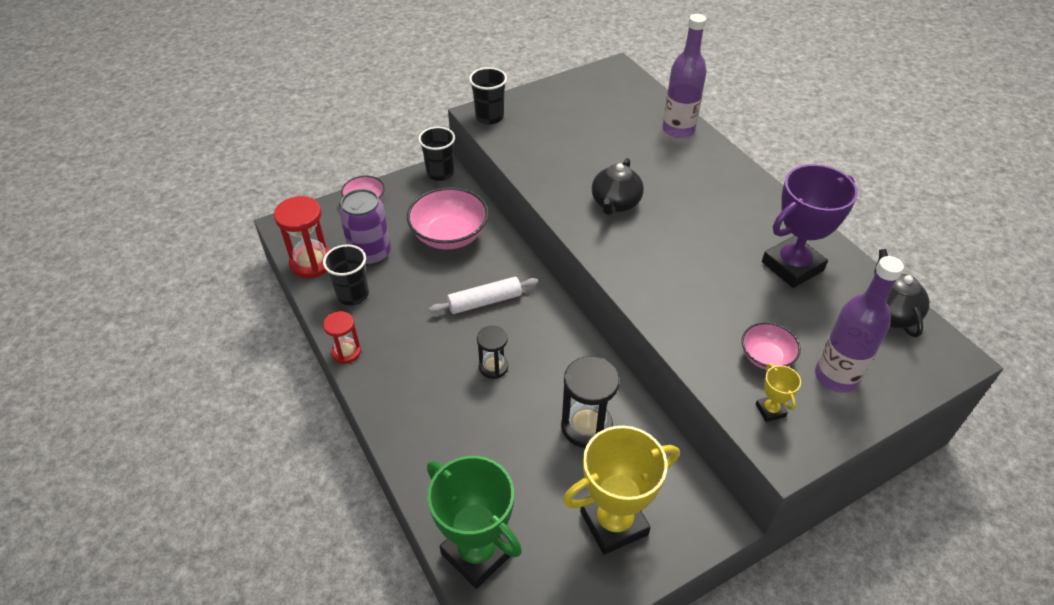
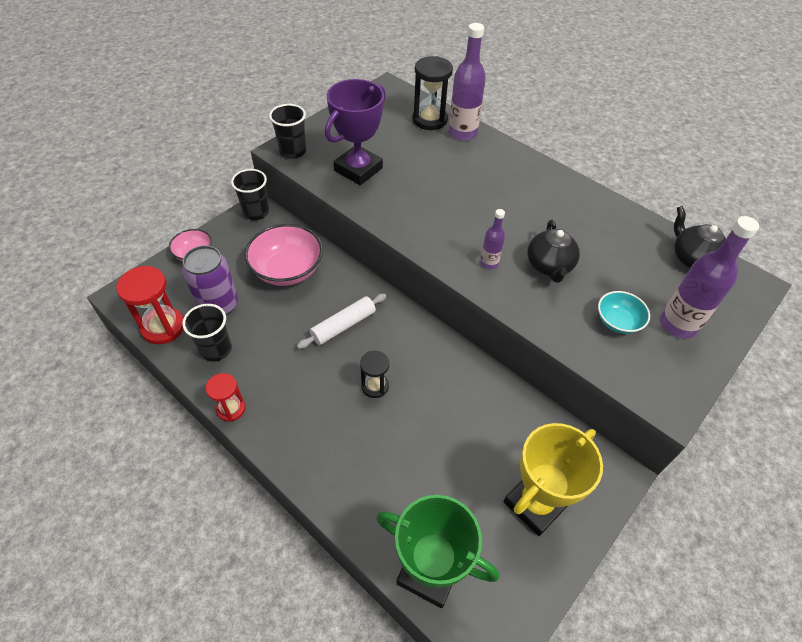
camera: 20 degrees left, 5 degrees up
black hourglass [561,356,620,448] -> black hourglass moved to [412,56,453,130]
black teapot [592,158,644,215] -> black teapot moved to [528,220,580,283]
pink bowl [742,322,801,370] -> turquoise bowl [598,291,650,334]
yellow trophy [756,363,801,422] -> none
purple trophy [762,164,858,288] -> purple trophy moved to [325,79,386,185]
none -> purple bottle [480,209,505,269]

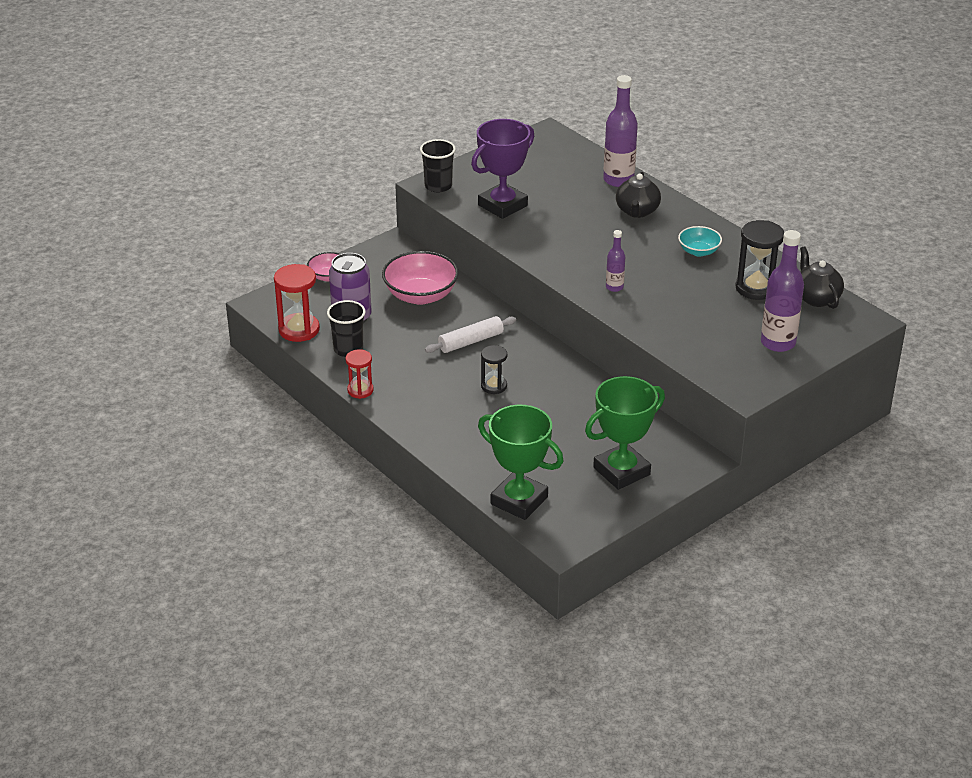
camera: 10 degrees right, 15 degrees down
black cup [231,169,269,220] -> none
black hourglass [412,56,453,130] -> black hourglass moved to [735,220,784,300]
yellow trophy [504,423,603,536] -> green trophy [585,376,665,490]
black teapot [528,220,580,283] -> black teapot moved to [616,172,661,218]
turquoise bowl [598,291,650,334] -> turquoise bowl moved to [678,226,722,257]

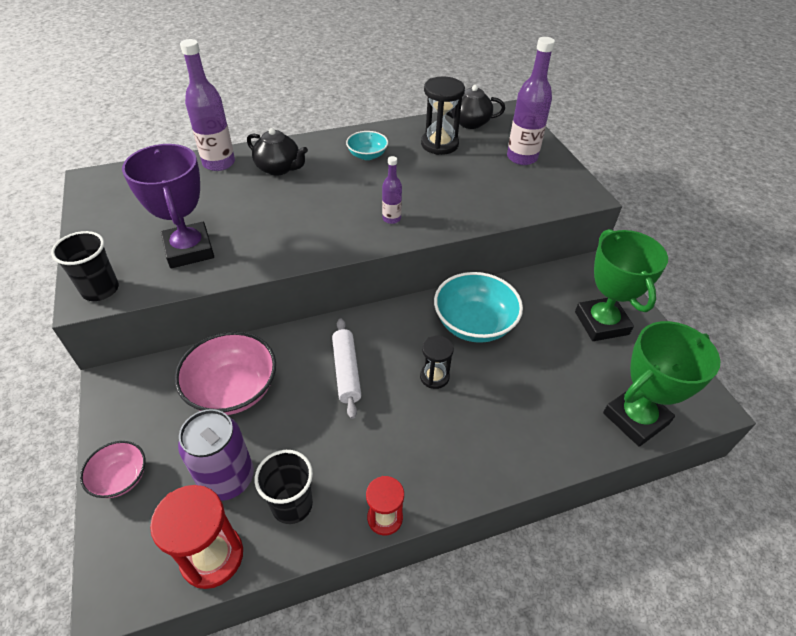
camera: 70 degrees left, 10 degrees up
none -> turquoise bowl [434,272,523,343]

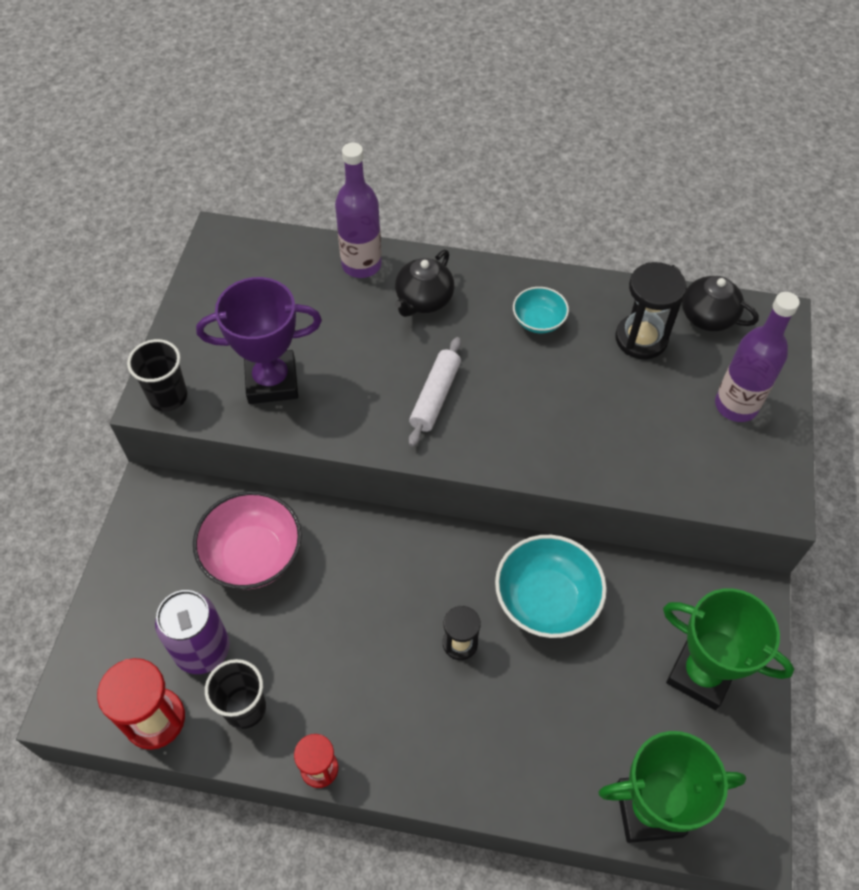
camera: 30 degrees right, 10 degrees up
pink bowl [80,441,145,498] -> none
purple trophy [122,144,214,268] -> purple trophy turned 75 degrees clockwise [196,277,322,404]
black teapot [247,128,308,176] -> black teapot turned 60 degrees clockwise [395,250,454,317]
white rolling pin [332,318,361,419] -> white rolling pin moved to [409,337,461,447]
purple bottle [382,156,402,224] -> none
green trophy [575,229,668,341] -> green trophy turned 75 degrees counterclockwise [663,588,794,710]

